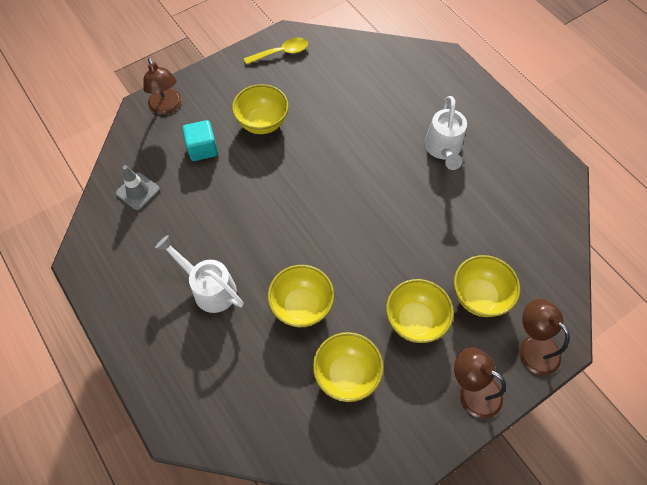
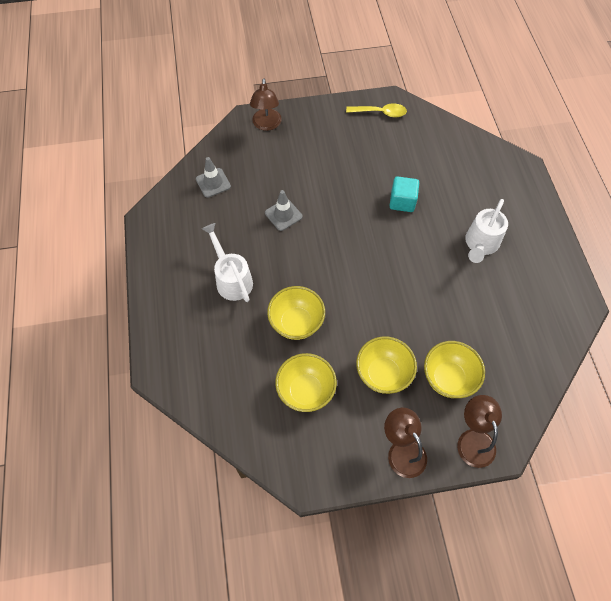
camera: 25 degrees right, 0 degrees up
turquoise cube [182,120,218,161] -> turquoise cube moved to [390,176,419,212]
yellow bowl [232,84,289,134] -> none
none -> grey traffic cone [265,190,303,231]

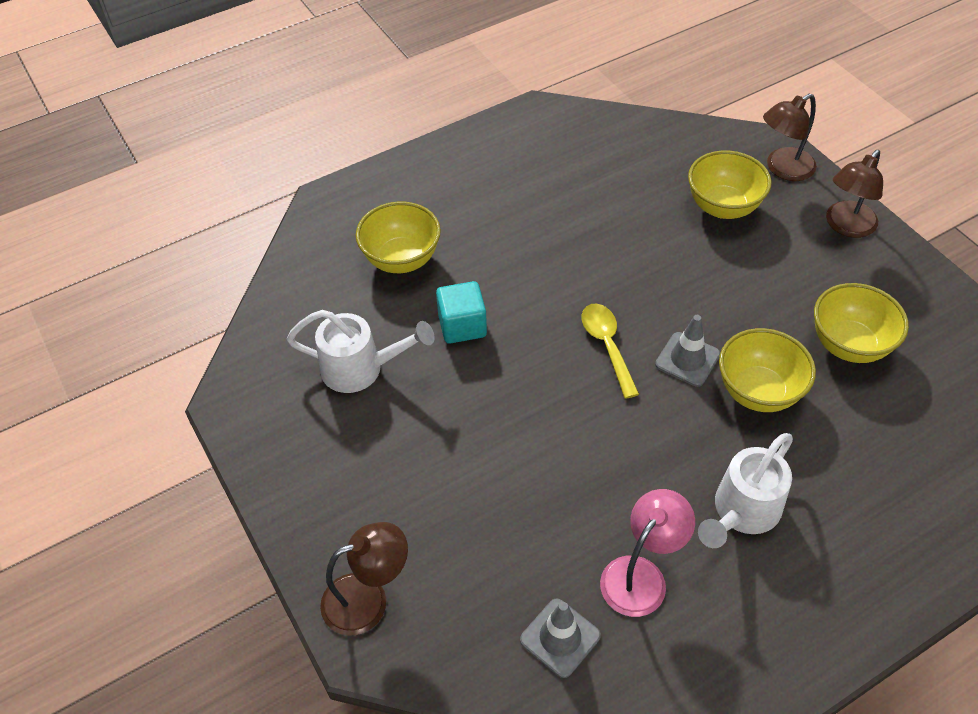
camera: 110 degrees left, 10 degrees down
grey traffic cone [265,190,303,231] -> grey traffic cone moved to [655,315,720,387]
yellow spoon [346,103,407,117] -> yellow spoon moved to [582,304,639,399]
yellow bowl [356,336,417,394] -> yellow bowl moved to [356,202,441,273]
white watering can [465,199,508,263] -> white watering can moved to [287,310,435,393]
none -> pink lamp [600,489,695,617]

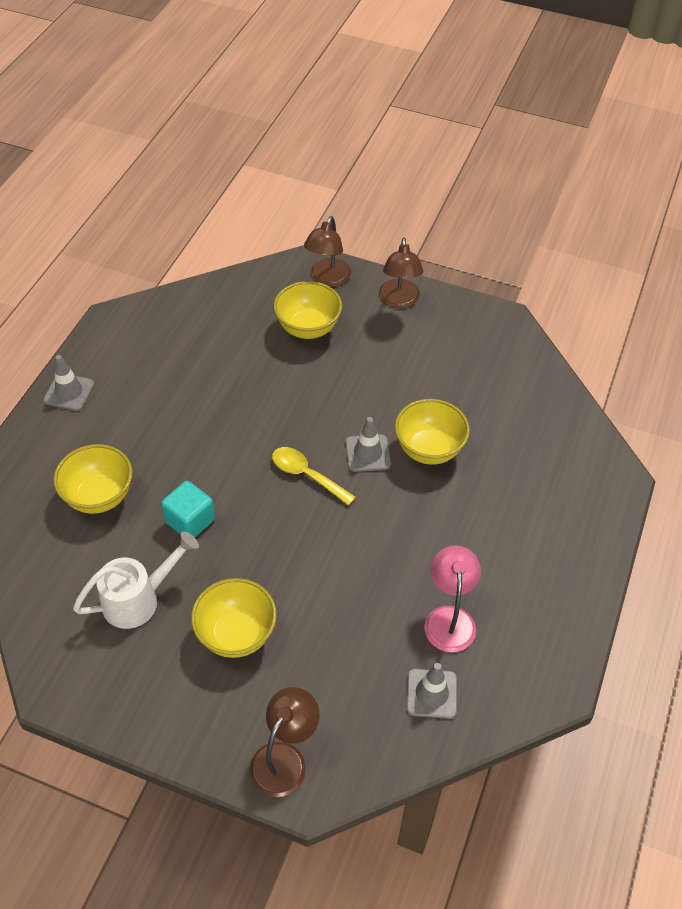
camera: 40 degrees left, 0 degrees up
white watering can [698,433,793,548] -> none
yellow bowl [814,283,909,363] -> yellow bowl moved to [191,578,277,658]
none -> grey traffic cone [43,355,94,411]

